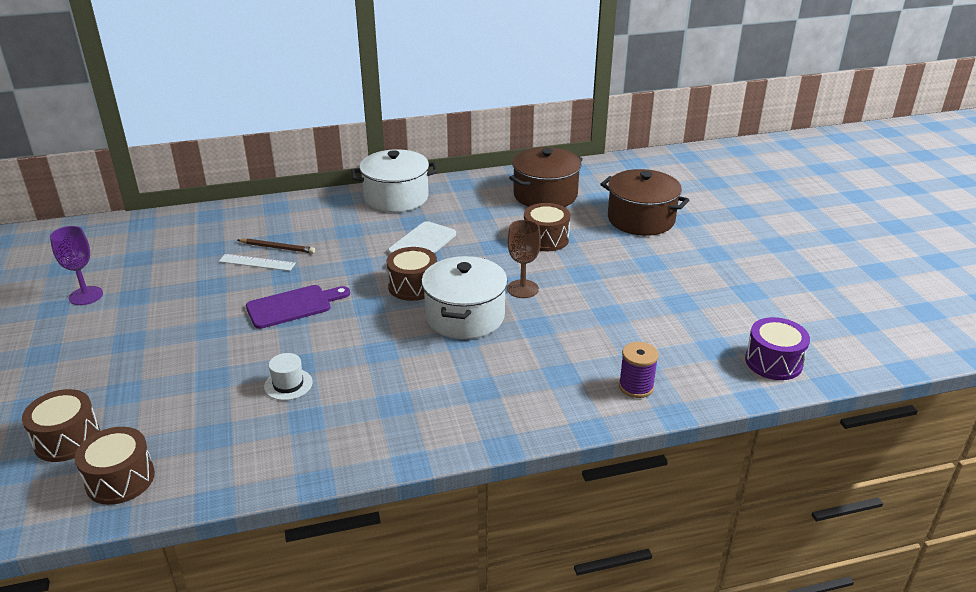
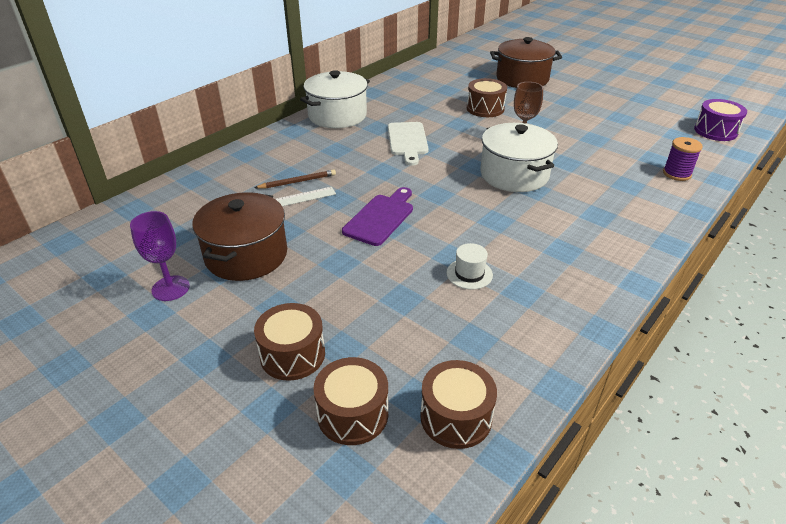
camera: 35 degrees left, 5 degrees up
brown drum [386,247,437,301] -> brown drum moved to [254,303,325,381]
brown pot [509,147,583,207] -> brown pot moved to [192,192,287,281]

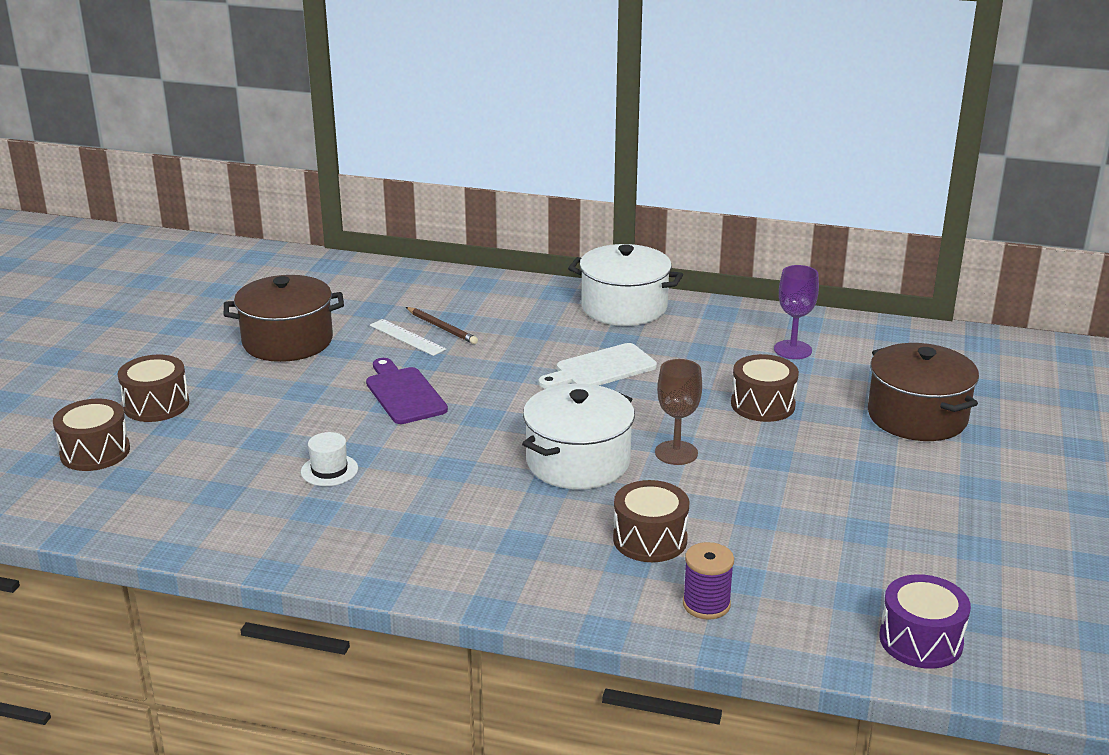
camera: 65 degrees right, 10 degrees down
purple goblet [130,211,190,301] -> purple goblet moved to [774,265,819,359]
purple cutting board [342,187,413,246] -> purple cutting board turned 120 degrees counterclockwise [366,358,448,424]
brown drum [420,360,497,449] -> brown drum moved to [613,480,689,562]

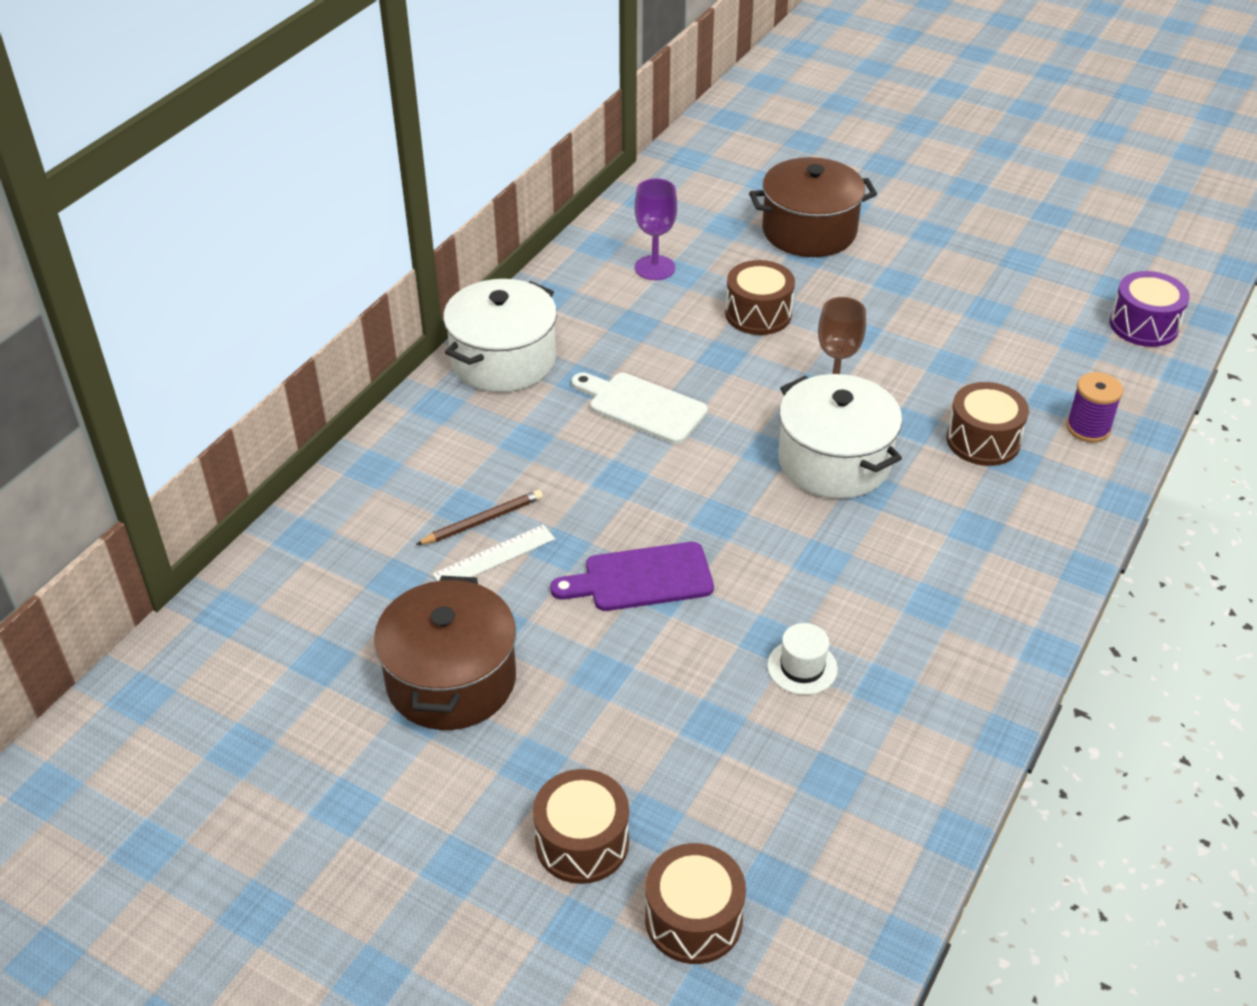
camera: 75 degrees left, 15 degrees up
white cutting board [538,343,657,389] -> white cutting board turned 135 degrees clockwise [572,373,708,444]

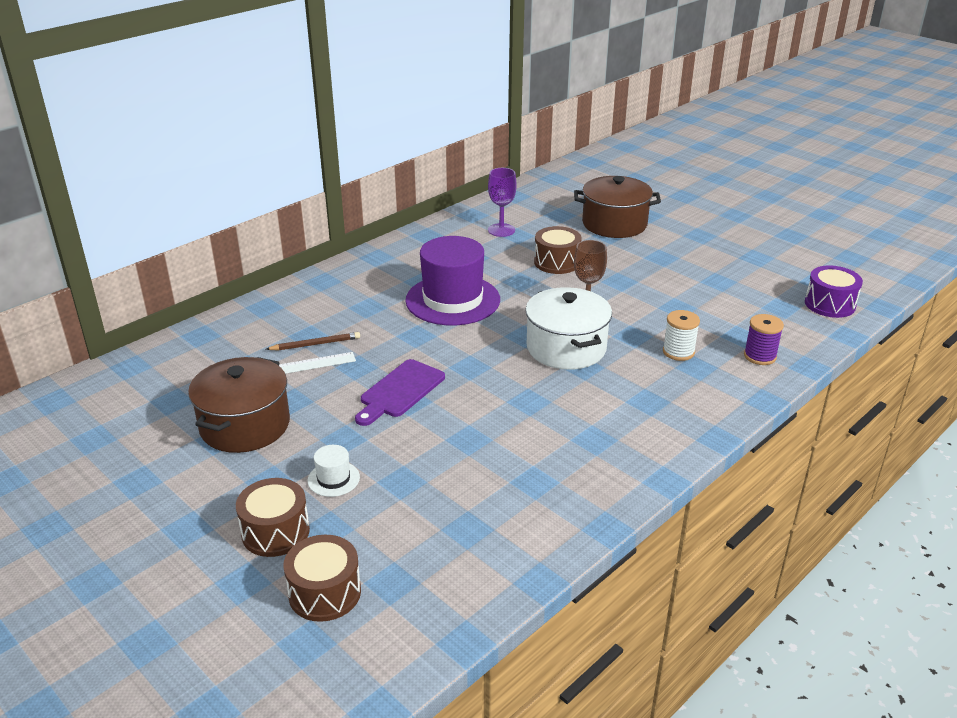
camera: 15 degrees right, 10 degrees down
white pot [443,279,557,392] -> none
purple cutting board [550,542,714,611] -> purple cutting board turned 60 degrees counterclockwise [355,359,445,426]
white cutting board [572,373,708,444] -> purple hat [405,236,500,325]
white hat [767,623,838,695] -> white hat moved to [308,445,360,497]
brown drum [947,382,1029,466] -> white spool [663,310,700,361]

